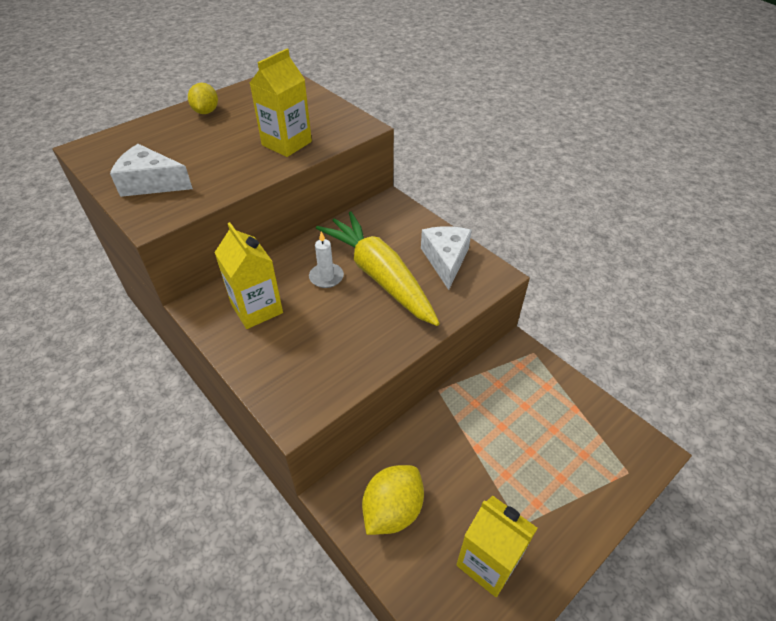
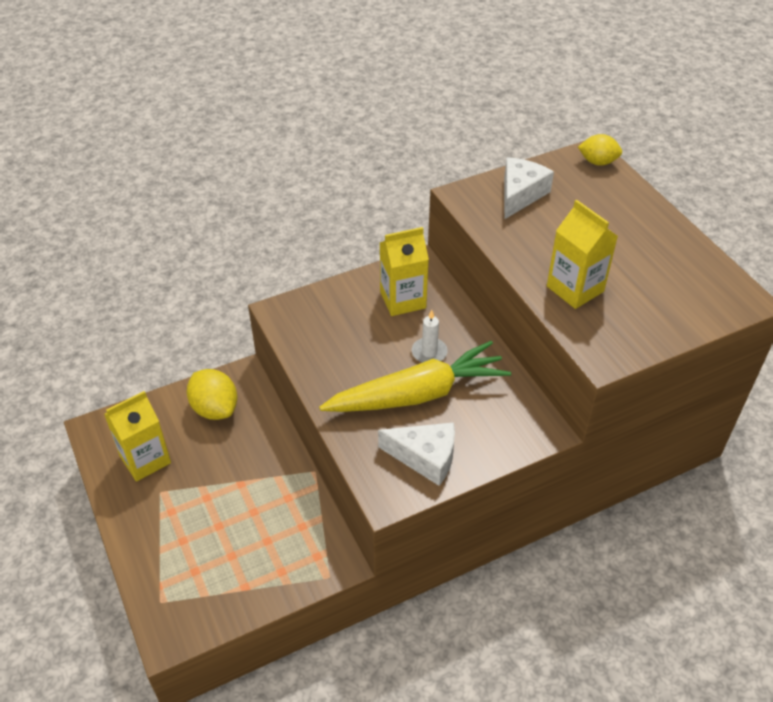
camera: 105 degrees right, 0 degrees up
yellow lemon [188,83,218,114] -> yellow lemon moved to [578,134,622,166]

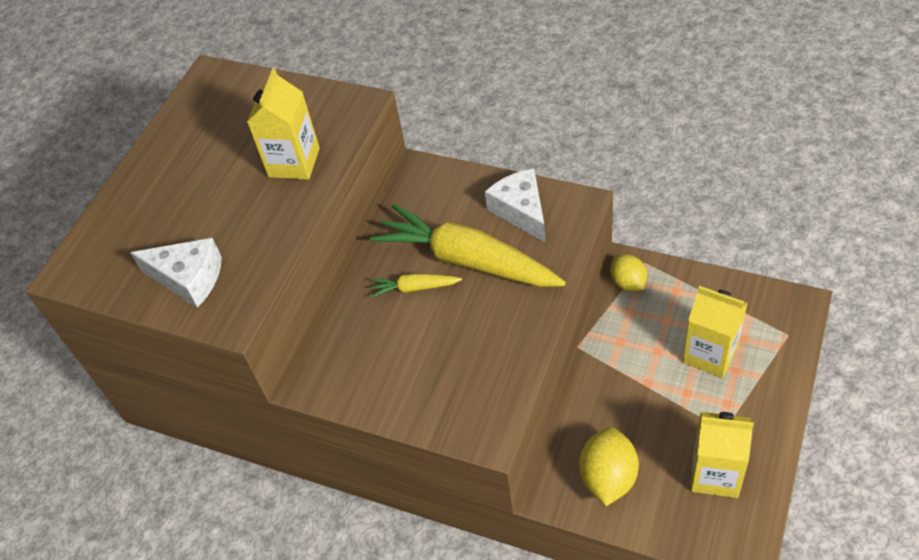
camera: 125 degrees left, 5 degrees up
yellow carton [380,227,429,316] -> yellow carton moved to [683,286,747,378]
white candle [412,310,448,363] -> yellow carrot [370,273,462,298]
white cheese [504,157,554,220] -> white cheese turned 150 degrees counterclockwise [130,238,222,308]
yellow lemon [578,134,622,166] -> yellow lemon moved to [610,254,647,291]

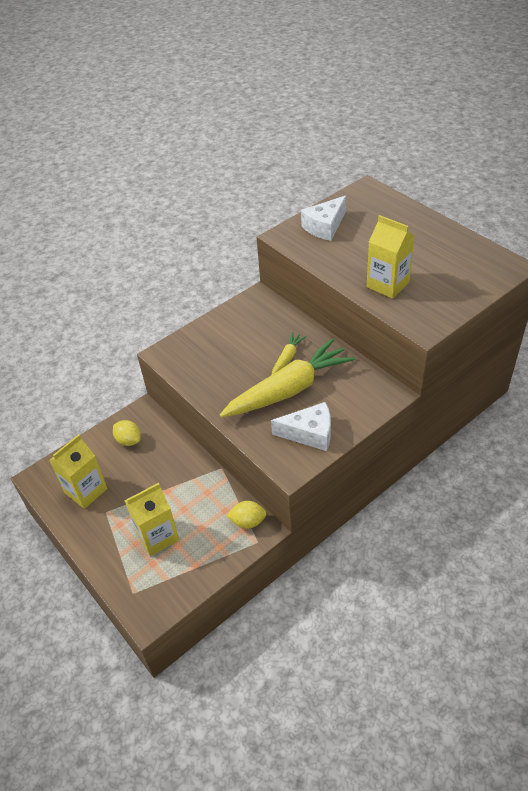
camera: 115 degrees right, 5 degrees down
yellow lemon [579,427,639,506] -> yellow lemon [113,420,141,446], size x0.67

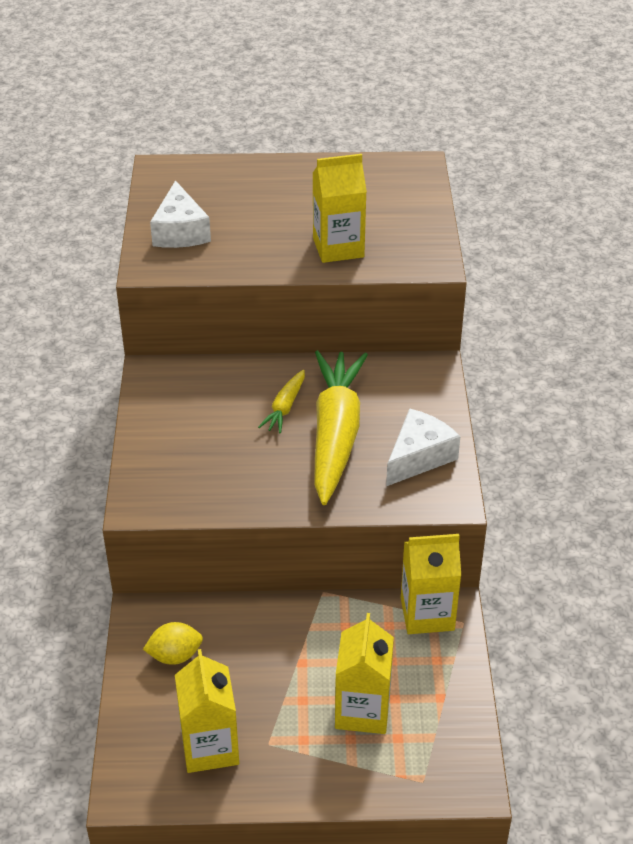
camera: 55 degrees left, 5 degrees down
yellow lemon [227,501,267,529] -> yellow carton [401,534,461,634]
yellow carrot [272,332,306,375] -> yellow carrot turned 135 degrees counterclockwise [258,370,305,433]

